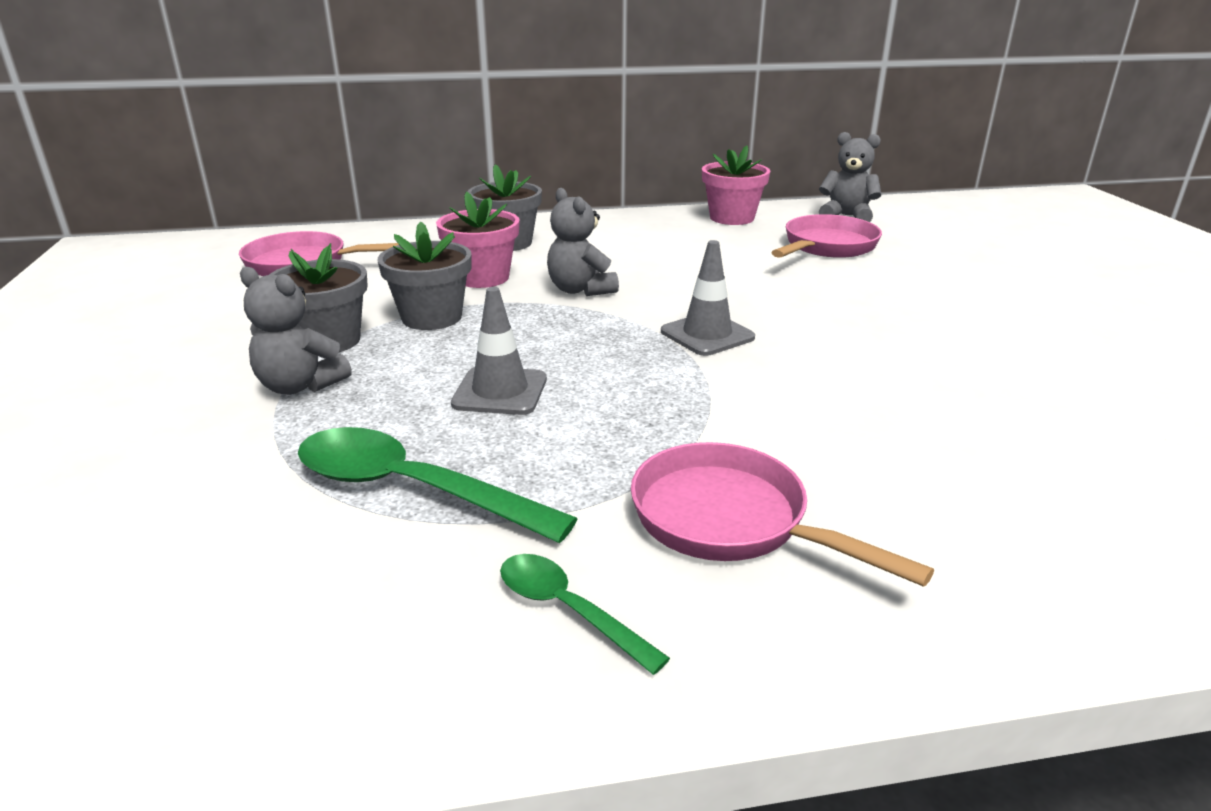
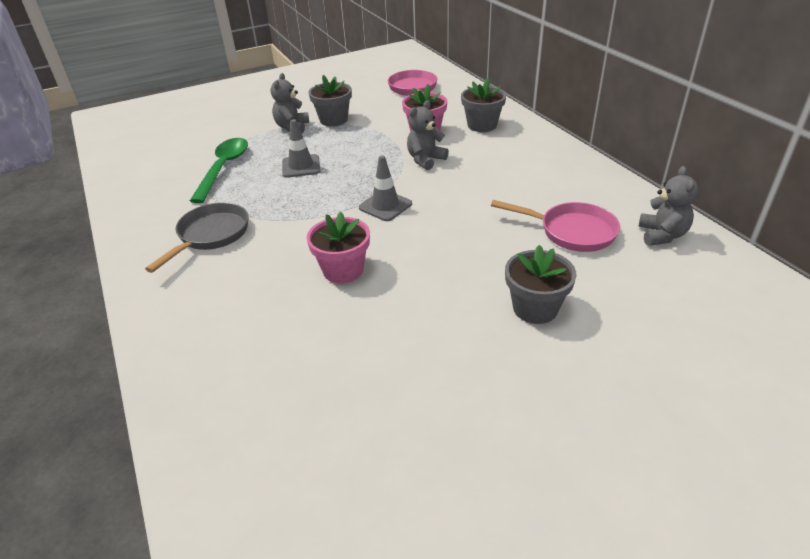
camera: 75 degrees right, 10 degrees up
grey flower pot [377,222,472,330] -> grey flower pot moved to [505,245,576,324]
green spoon [500,554,670,675] -> none
pink pan [631,442,934,587] -> grey pan [145,202,249,273]
pink flower pot [702,145,770,225] -> pink flower pot moved to [307,212,370,284]

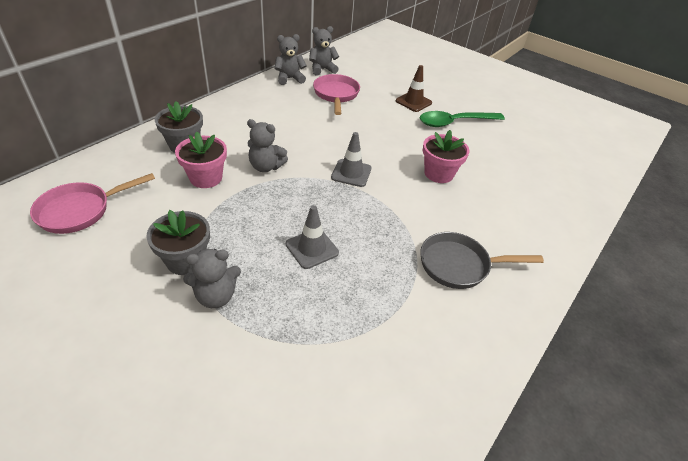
camera: 120 degrees left, 5 degrees up
green spoon [190,138,248,203] -> green spoon moved to [419,111,505,127]
grey flower pot [505,245,576,324] -> brown traffic cone [396,65,432,112]
none -> grey teddy bear [274,34,307,85]

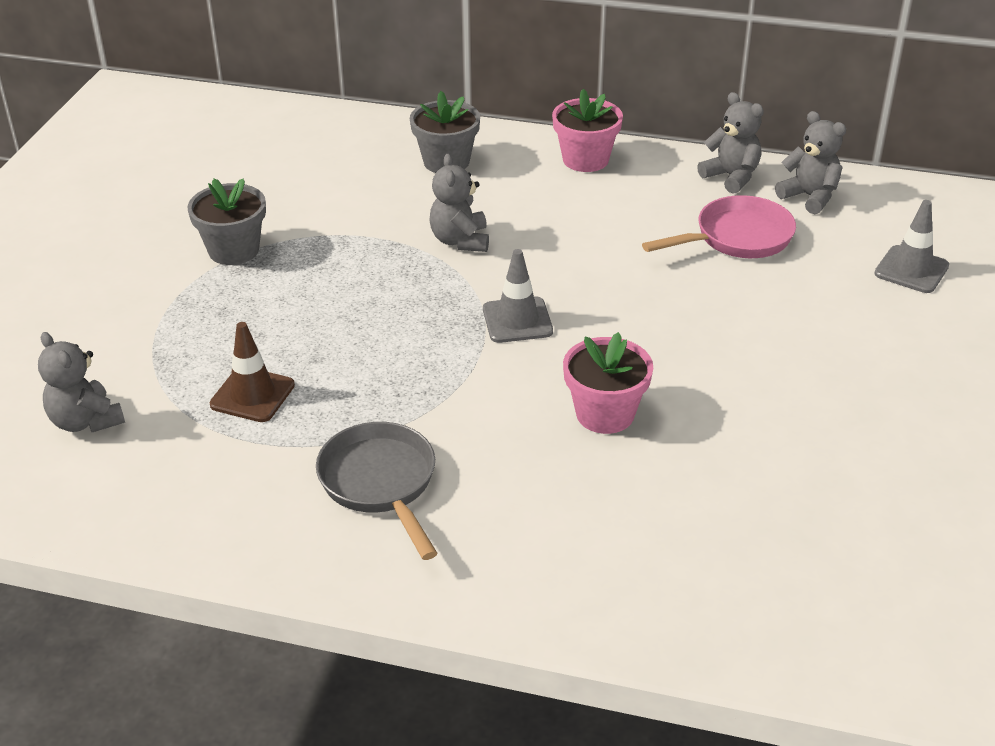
camera: 70 degrees right, 5 degrees down
pink pan [30,173,155,234] -> none
pink flower pot [175,132,227,188] -> pink flower pot moved to [552,89,623,172]
grey teddy bear [183,249,241,308] -> grey teddy bear moved to [38,332,125,432]
grey traffic cone [286,205,339,269] -> grey traffic cone moved to [874,200,949,293]
brown traffic cone [396,65,432,112] -> brown traffic cone moved to [209,322,295,422]
green spoon [419,111,505,127] -> none

